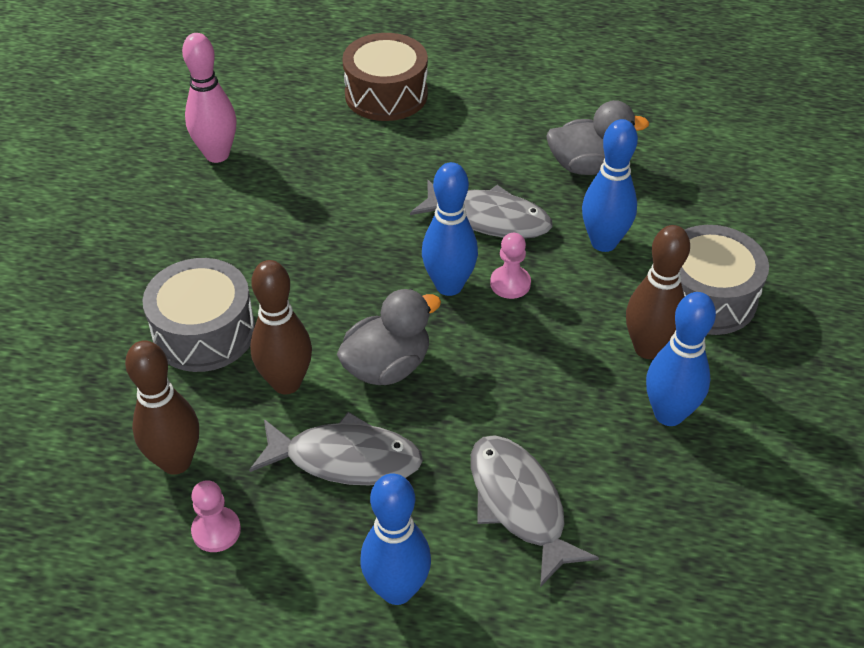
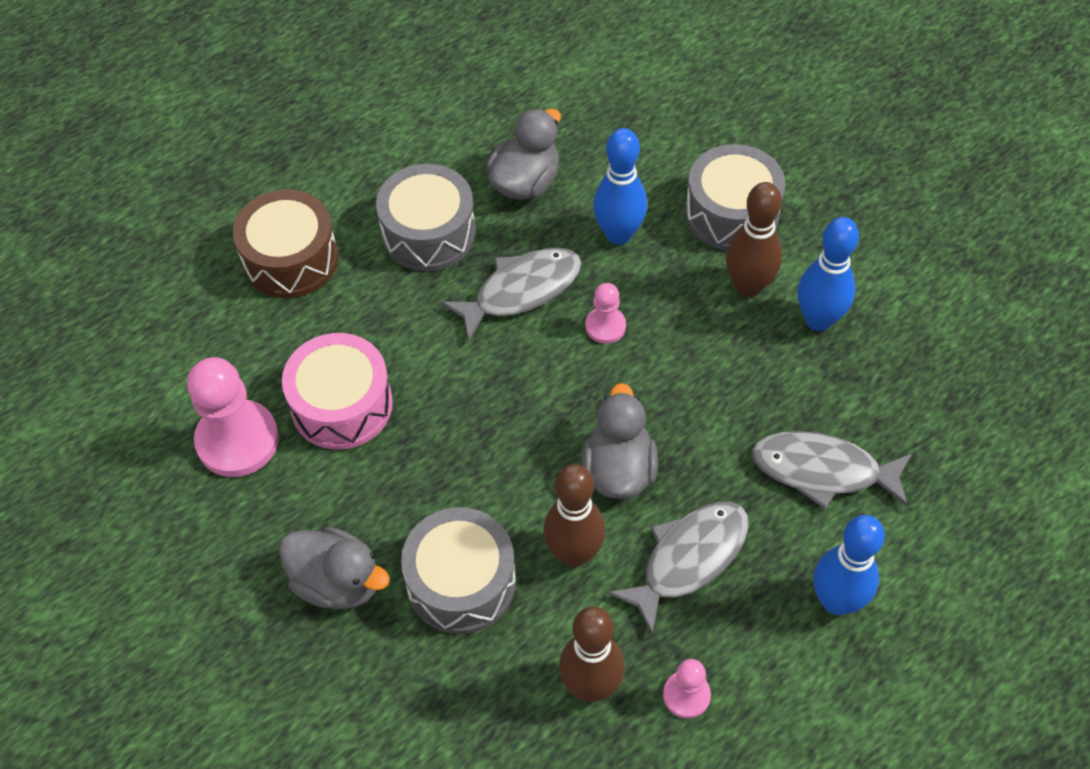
camera: 50 degrees left, 10 degrees up
pink bowling pin [182,33,236,163] -> pink pawn [187,357,279,477]
blue bowling pin [422,162,478,296] -> none
none -> grey duck [279,527,390,609]
none -> pink drum [282,333,393,450]
none -> grey drum [376,164,476,271]

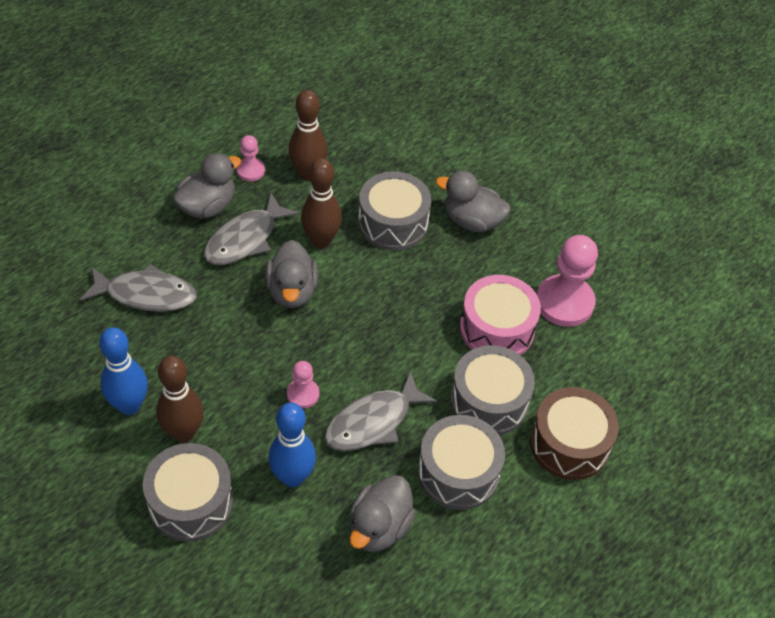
camera: 170 degrees right, 5 degrees down
blue bowling pin [813,515,885,615] -> none
none -> grey duck [173,153,241,219]
none -> grey drum [450,345,535,435]

